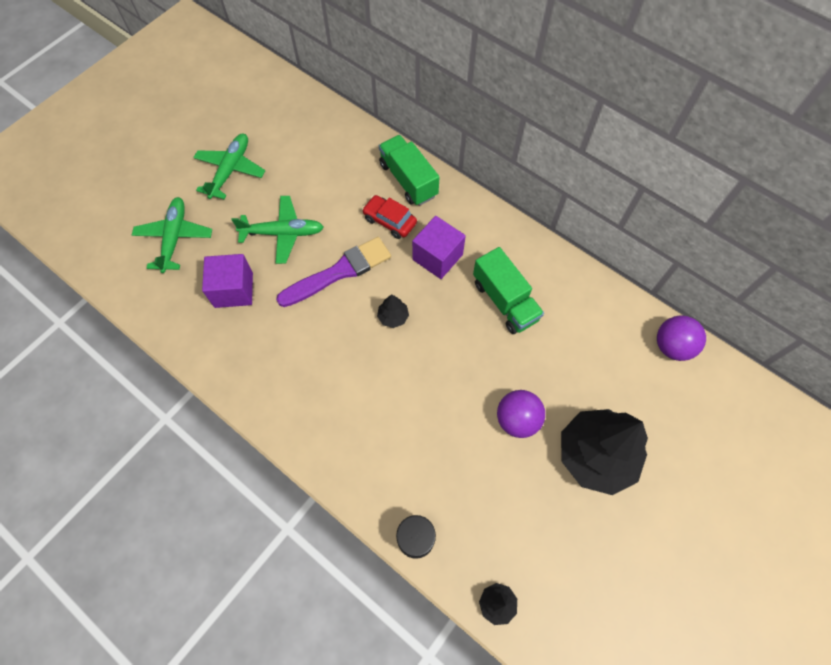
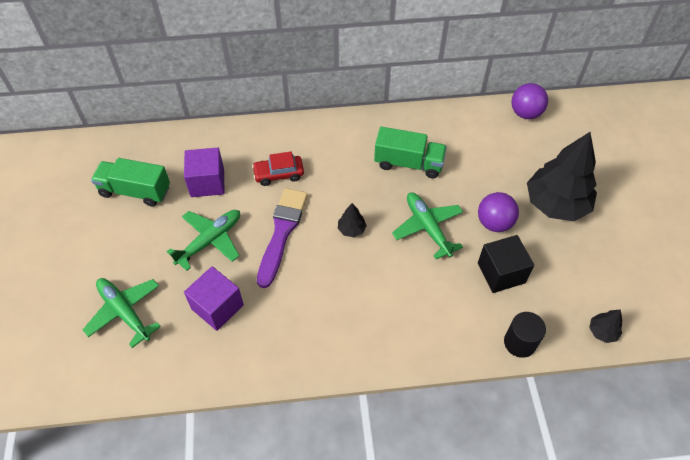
camera: 45 degrees left, 10 degrees down
green plane [193,134,265,199] -> green plane moved to [392,192,463,259]
green truck [379,135,439,206] -> green truck moved to [91,158,170,207]
purple cube [412,216,466,279] -> purple cube moved to [184,148,225,197]
none -> black cube [478,235,534,293]

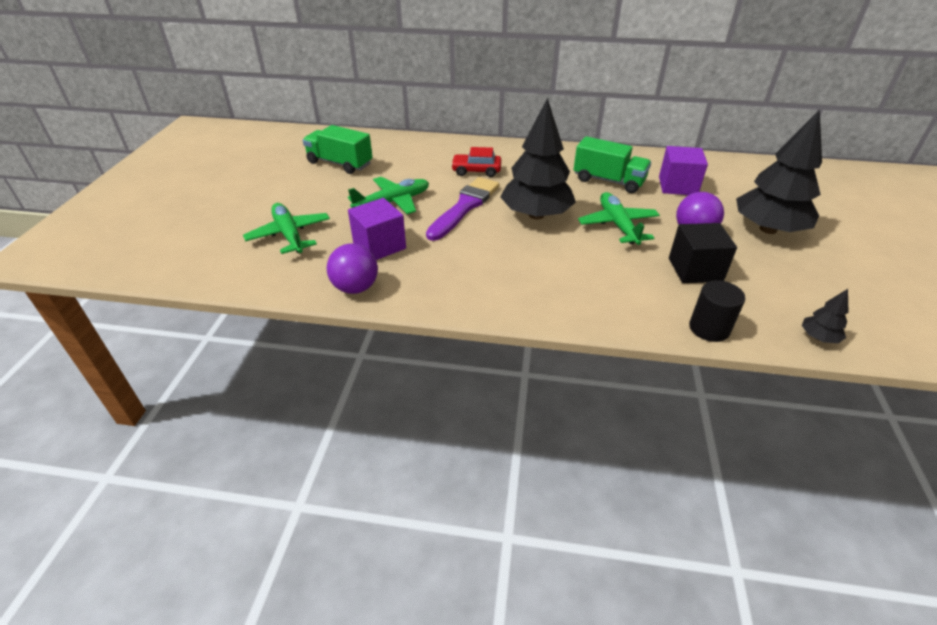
camera: 15 degrees right, 15 degrees down
purple cube [184,148,225,197] -> purple cube moved to [659,146,708,195]
black tree [338,203,367,237] -> black tree [501,98,576,219], size x2.40
purple ball [511,83,548,119] -> purple ball moved to [327,243,378,294]

